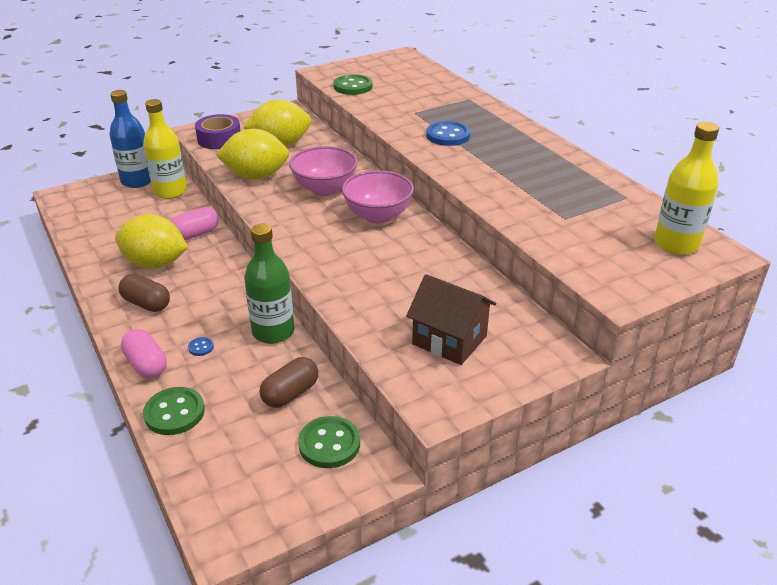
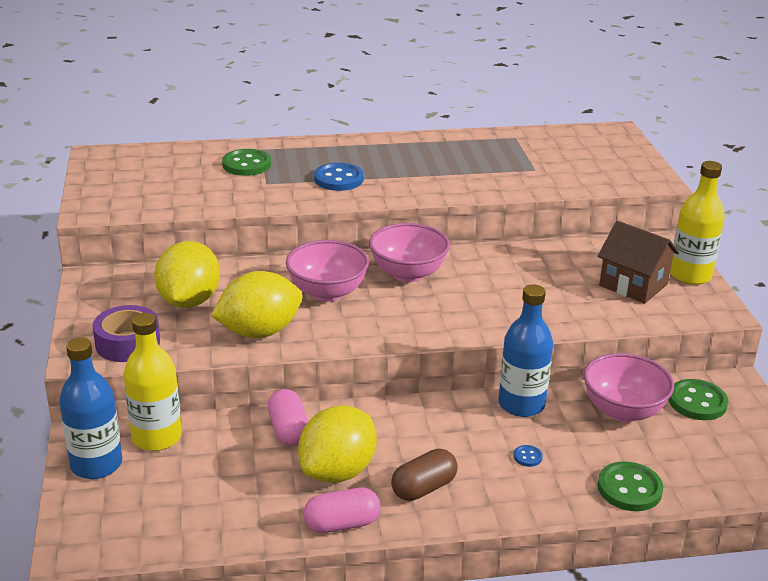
camera: 70 degrees left, 5 degrees down
pink capsule [121,329,167,378] -> pink capsule moved to [303,488,380,533]
yellow lemon [216,129,289,180] -> yellow lemon turned 45 degrees clockwise [211,271,303,338]
green bottle [244,224,294,344] -> blue bottle [498,284,553,417]
brown capsule [260,357,318,408] -> pink bowl [584,353,674,422]
green button [333,74,372,95] -> green button moved to [222,149,271,176]
brown house [406,274,496,365] -> brown house turned 75 degrees clockwise [598,221,679,304]
yellow bottle [654,122,719,255] -> yellow bottle moved to [670,161,725,285]

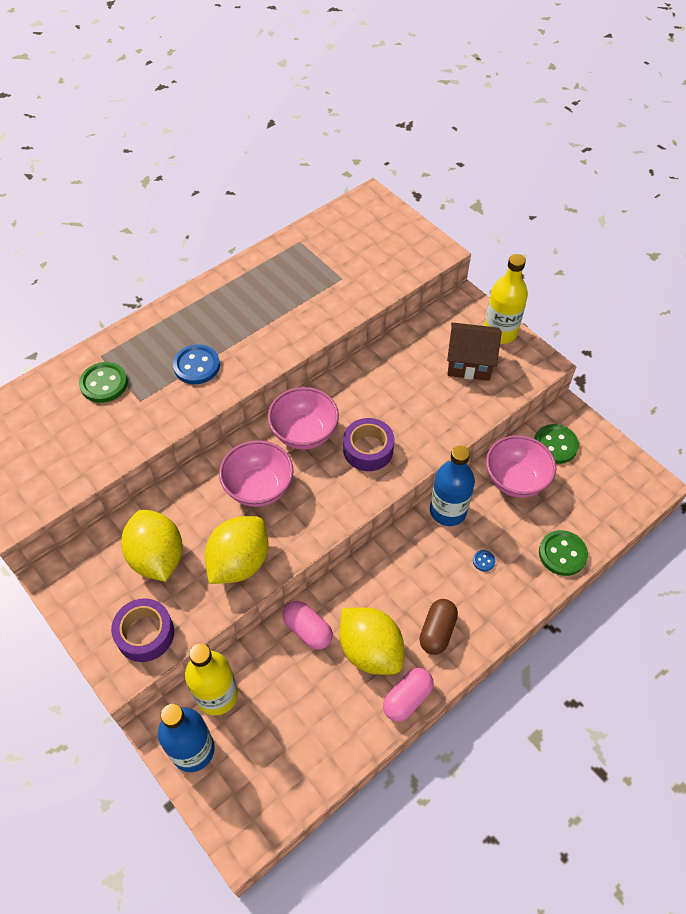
camera: 30 degrees left, 25 degrees up
yellow lemon [298,405,377,483] -> yellow lemon turned 45 degrees counterclockwise [339,607,404,675]
none -> purple tape [343,418,395,471]

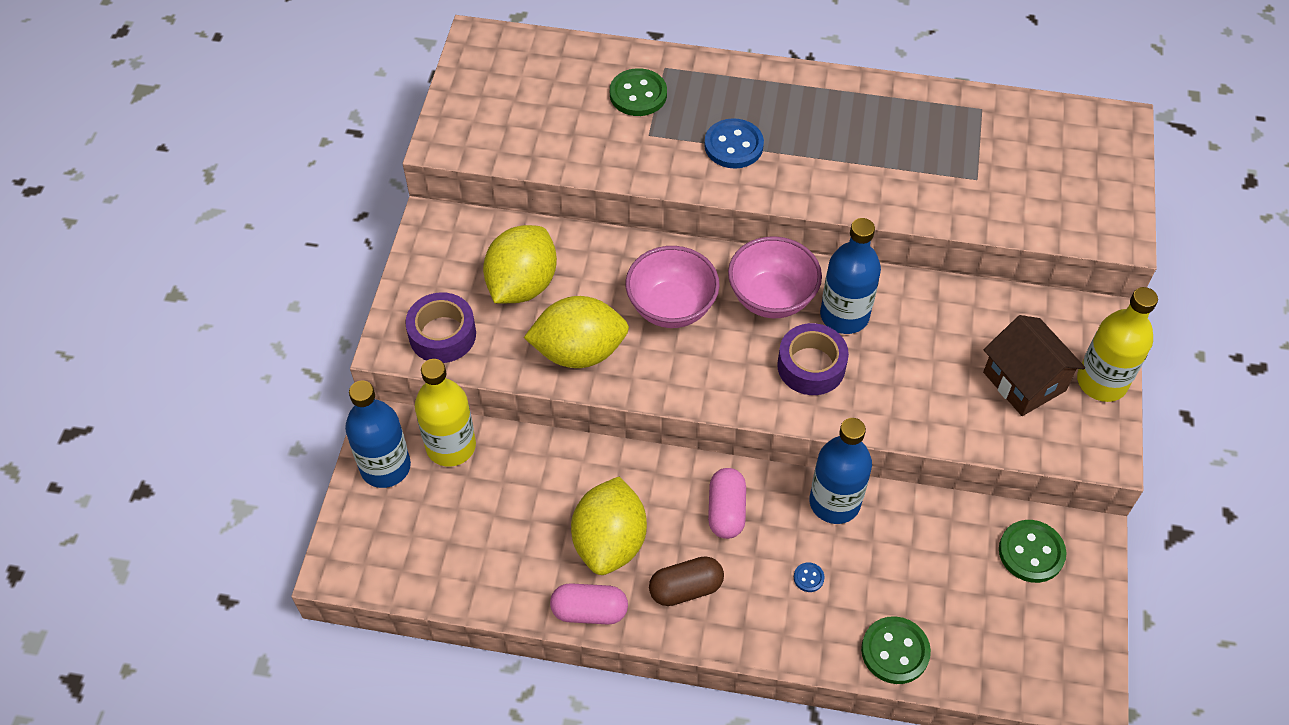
camera: 50 degrees right, 0 degrees up
pink capsule [283,601,333,650] -> pink capsule moved to [708,468,746,539]
pink bowl [486,435,556,498] -> none
none -> blue bottle [820,218,881,334]

